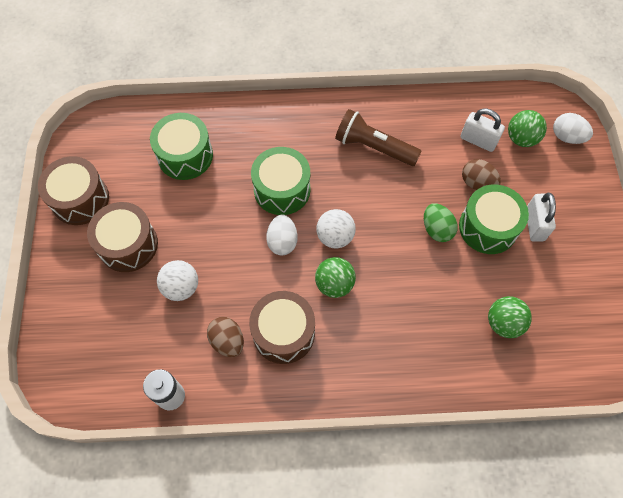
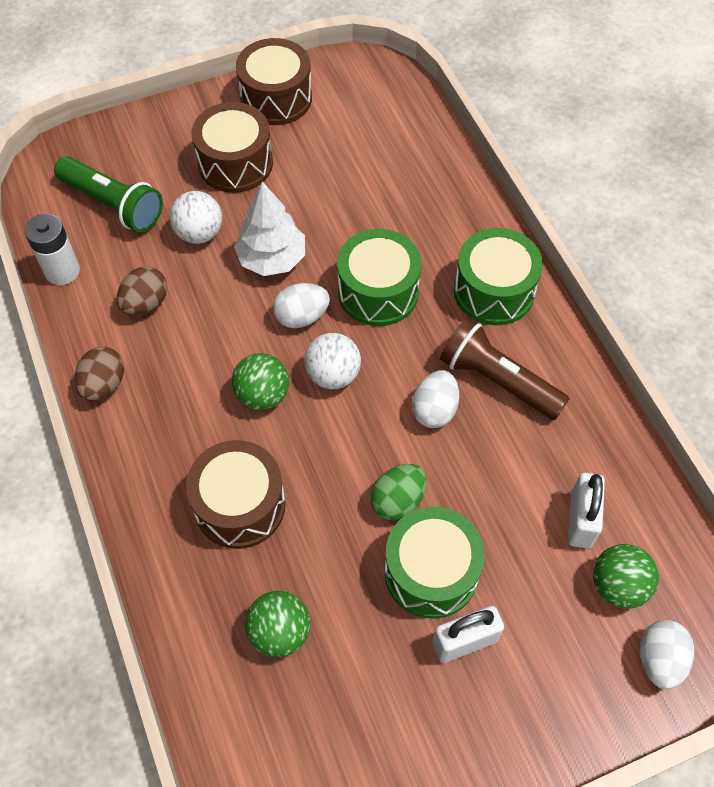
camera: 70 degrees right, 5 degrees down
green drum [150,113,213,180] -> green drum moved to [454,228,543,325]
brown drum [249,291,315,364] -> brown drum moved to [186,440,286,549]
brown flashlight [335,109,422,166] -> brown flashlight turned 60 degrees counterclockwise [440,318,570,420]
brown egg [462,159,501,190] -> brown egg moved to [74,346,124,401]
none -> green flashlight [54,156,163,232]
none -> white tree [234,181,305,276]
none -> white egg [412,370,459,428]

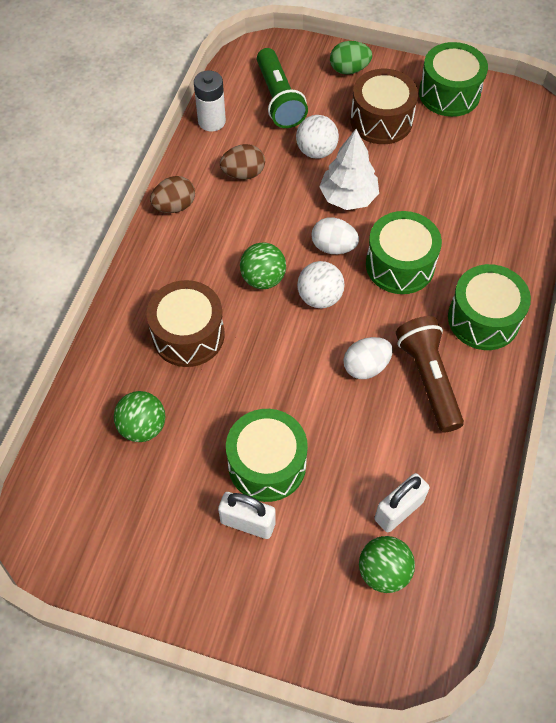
camera: 40 degrees right, 0 degrees up
brown drum [236,38,312,125] -> green drum [419,42,488,117]
green egg [370,464,426,520] -> green egg moved to [330,41,372,74]
white egg [640,620,694,690] -> none

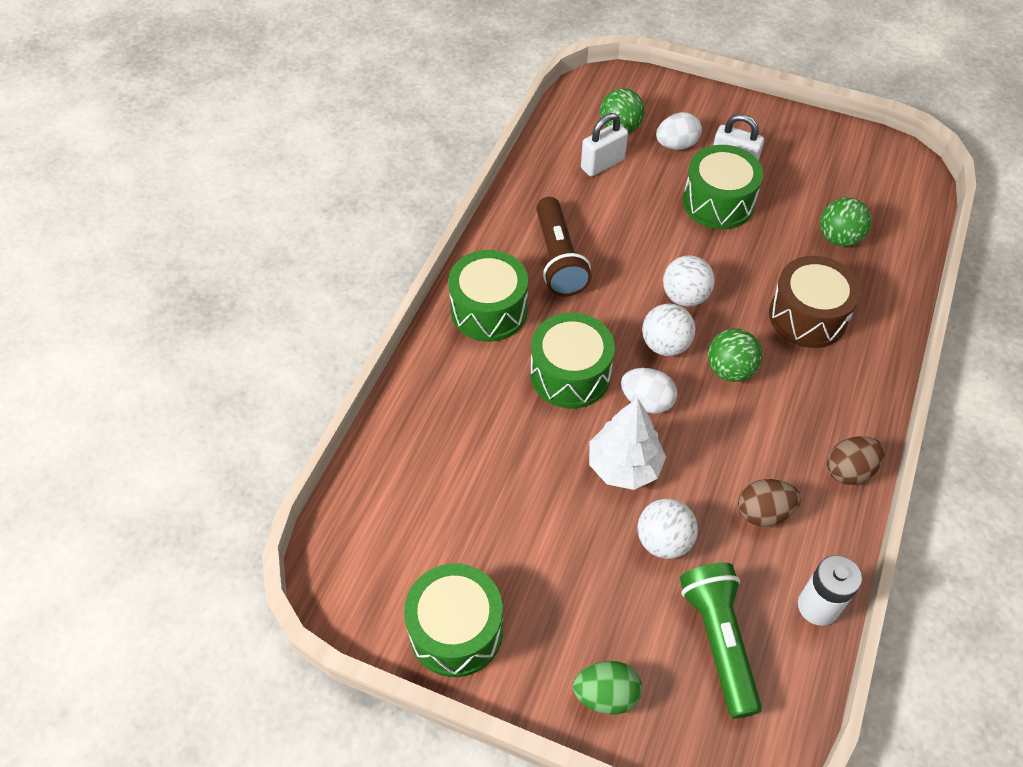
camera: 175 degrees left, 5 degrees down
white egg [344,337,393,379] -> white egg moved to [656,112,702,150]
brown drum [350,69,418,144] -> none
none -> white ball [663,255,715,306]

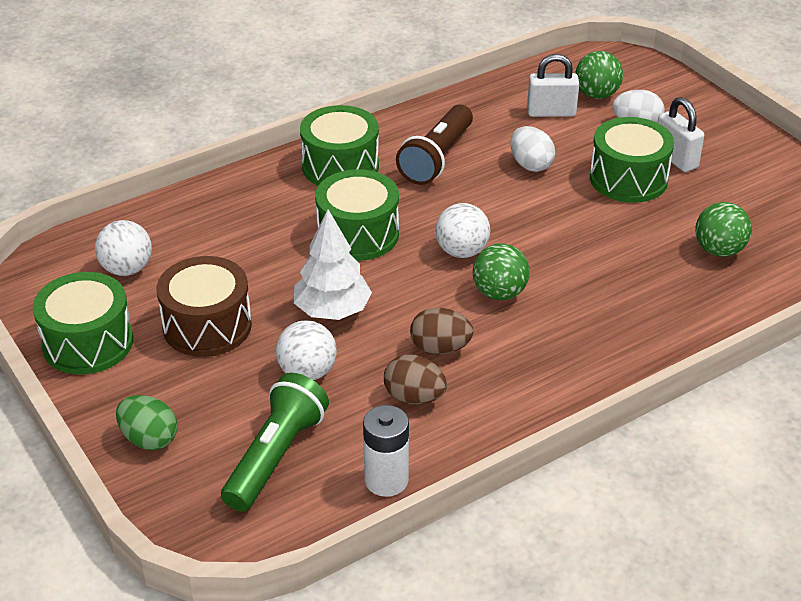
camera: 35 degrees right, 15 degrees down
white egg [621,368,677,414] -> white egg moved to [510,126,555,172]
white ball [663,255,715,306] -> white ball moved to [95,220,152,276]
brown drum [769,256,861,348] -> brown drum moved to [157,256,252,357]
brown egg [827,436,885,485] -> brown egg moved to [410,308,473,355]

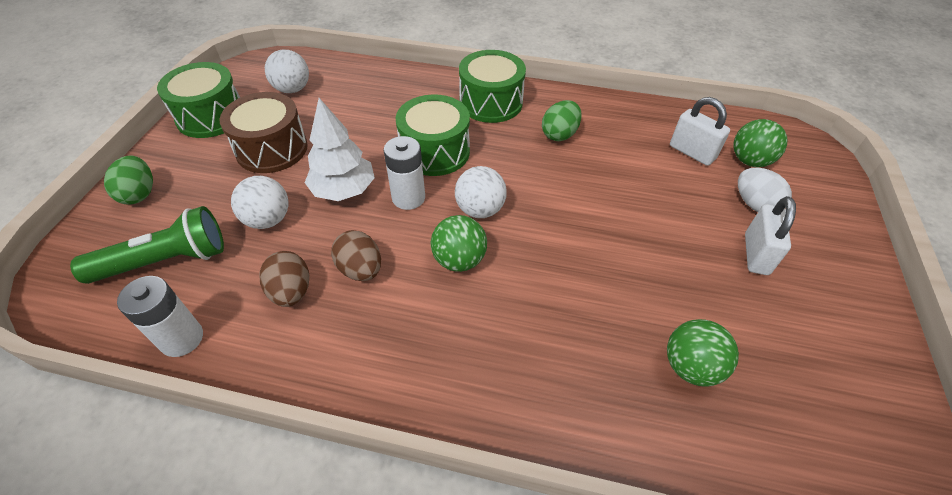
camera: 45 degrees right, 10 degrees up
brown flashlight [396,105,473,185] -> green egg [542,100,581,141]
white egg [510,126,555,172] -> none
green drum [590,117,674,203] -> none
none -> white battery [384,136,425,210]

